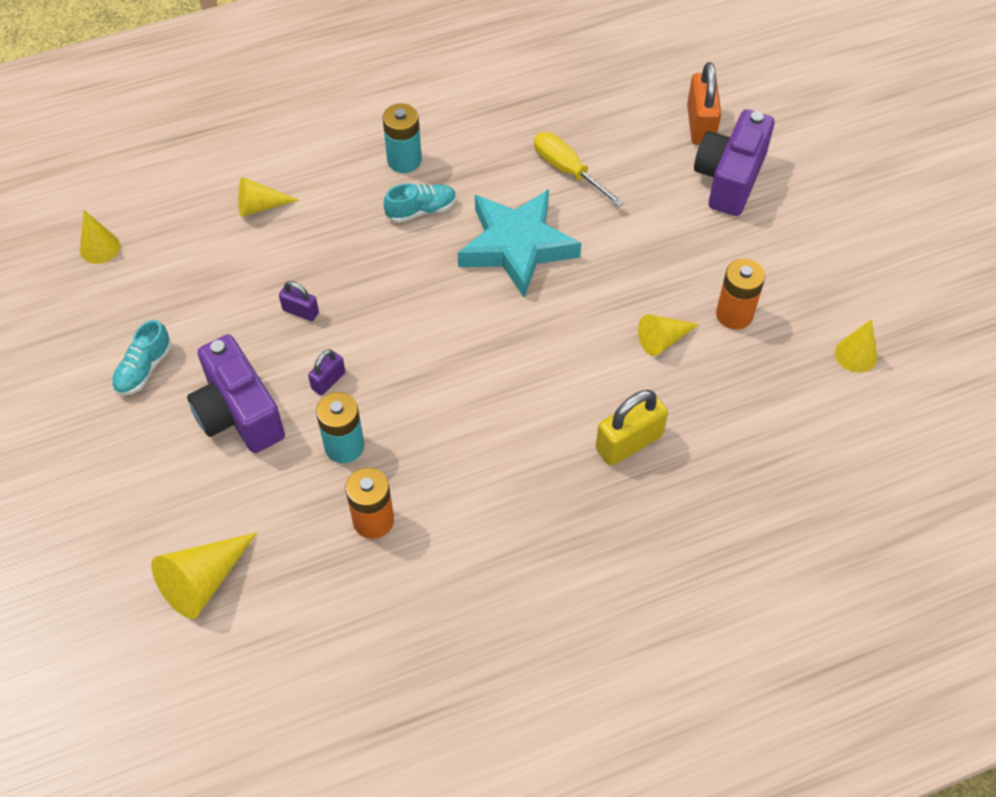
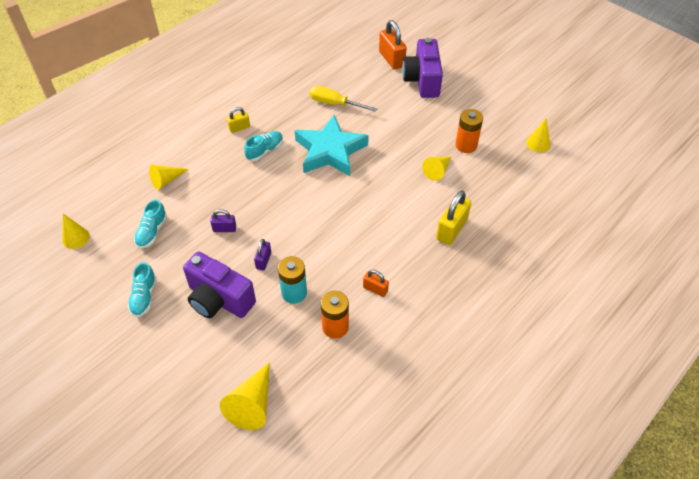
camera: 25 degrees left, 5 degrees down
turquoise battery [382,103,422,173] -> yellow padlock [227,107,250,133]
none -> turquoise shoe [134,200,167,248]
none -> orange padlock [363,270,389,297]

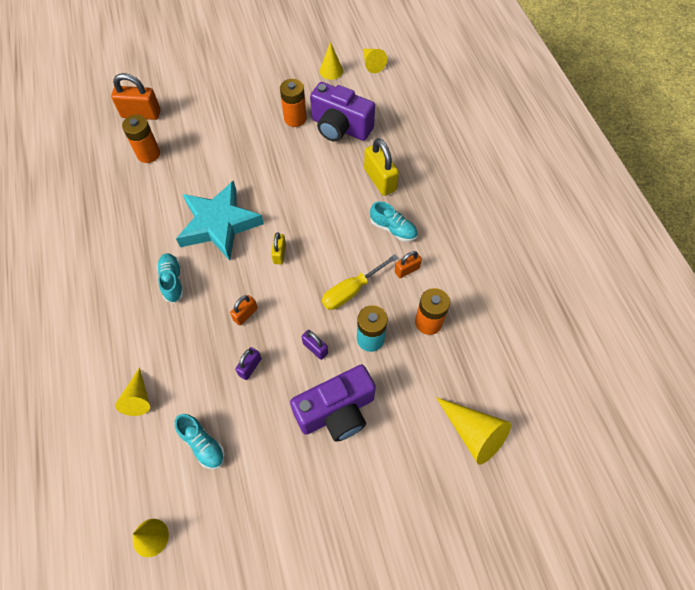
camera: 60 degrees left, 10 degrees up
turquoise shoe [128,262,157,317] -> turquoise shoe moved to [370,201,418,242]
yellow padlock [227,107,250,133] -> yellow padlock moved to [271,232,286,264]
yellow screwdriver [310,86,377,112] -> yellow screwdriver moved to [322,254,398,310]
purple camera [402,38,443,98] -> purple camera moved to [310,82,375,142]
yellow cone [422,157,451,181] -> yellow cone moved to [363,49,387,73]
none -> orange battery [122,115,160,163]
none -> orange padlock [230,295,258,326]

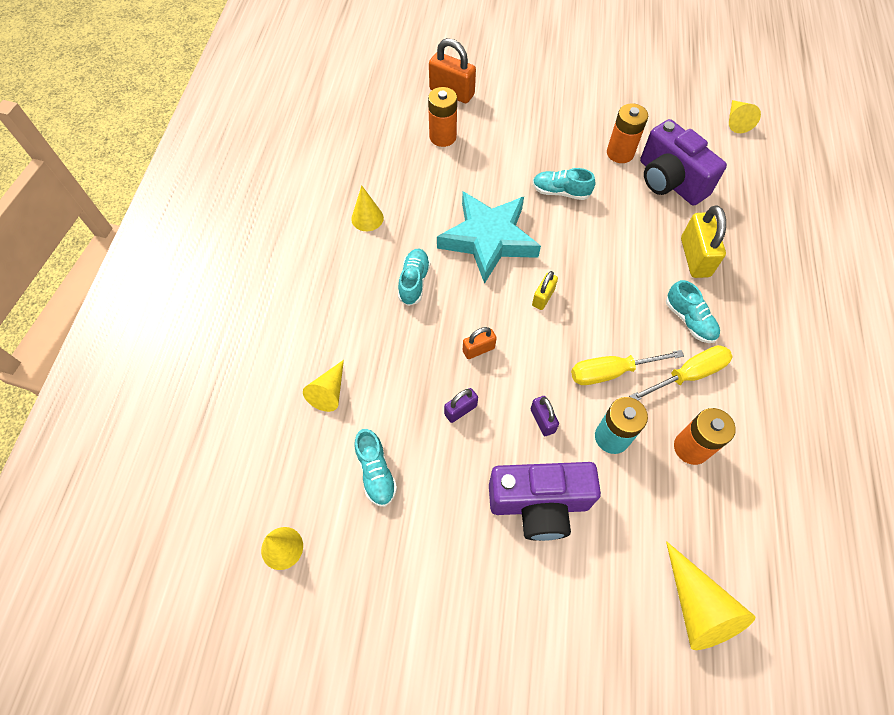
camera: 25 degrees right, 0 degrees up
yellow cone [320,42,343,80] -> yellow cone moved to [351,185,384,231]
orange padlock [395,251,422,278] -> yellow screwdriver [629,345,732,400]
none -> turquoise shoe [533,168,595,200]

